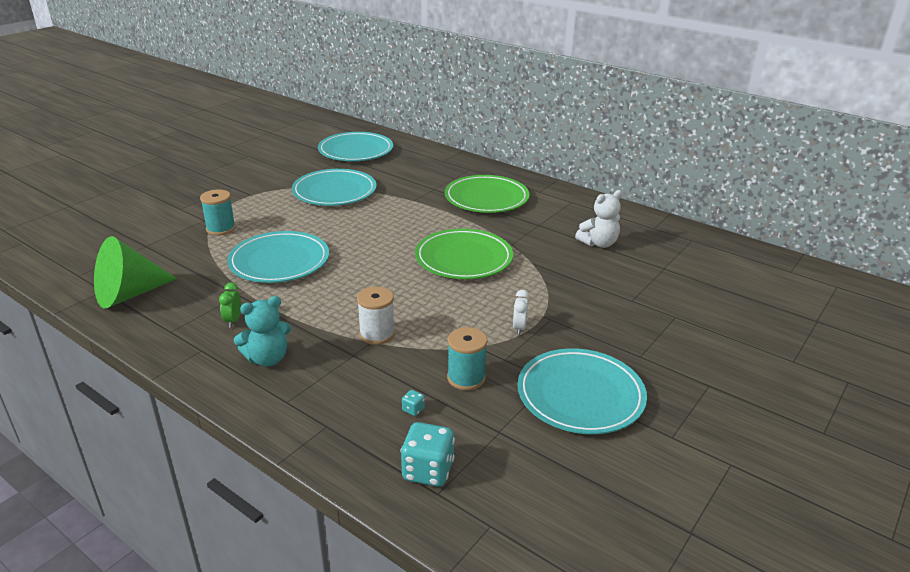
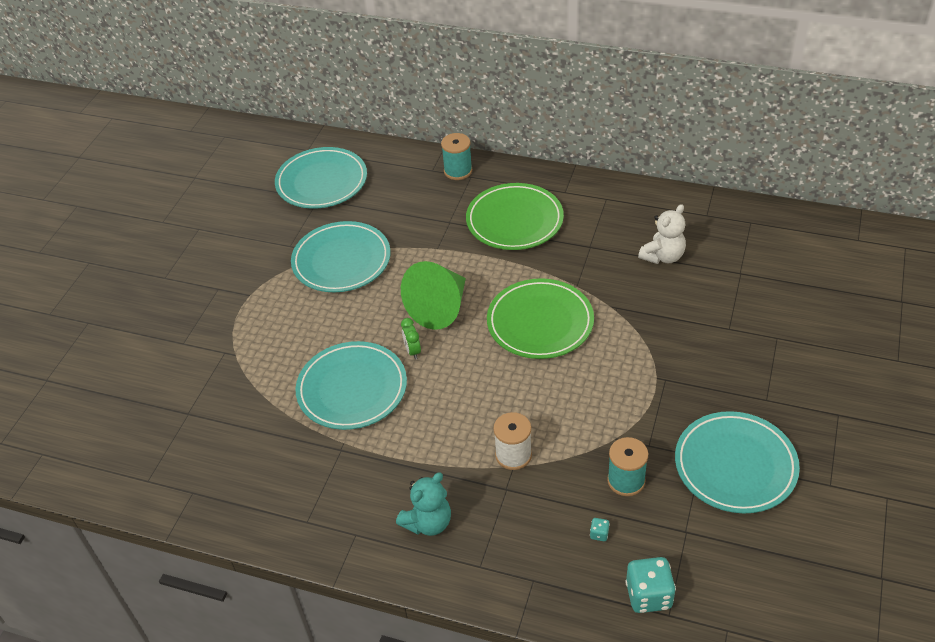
camera: 15 degrees left, 15 degrees up
green cone [94,236,177,309] -> green cone moved to [401,261,466,330]
turquoise spool [200,189,236,236] -> turquoise spool moved to [441,133,472,180]
green clock [219,282,241,328] -> green clock moved to [401,318,421,359]
white clock [513,290,529,335] -> none

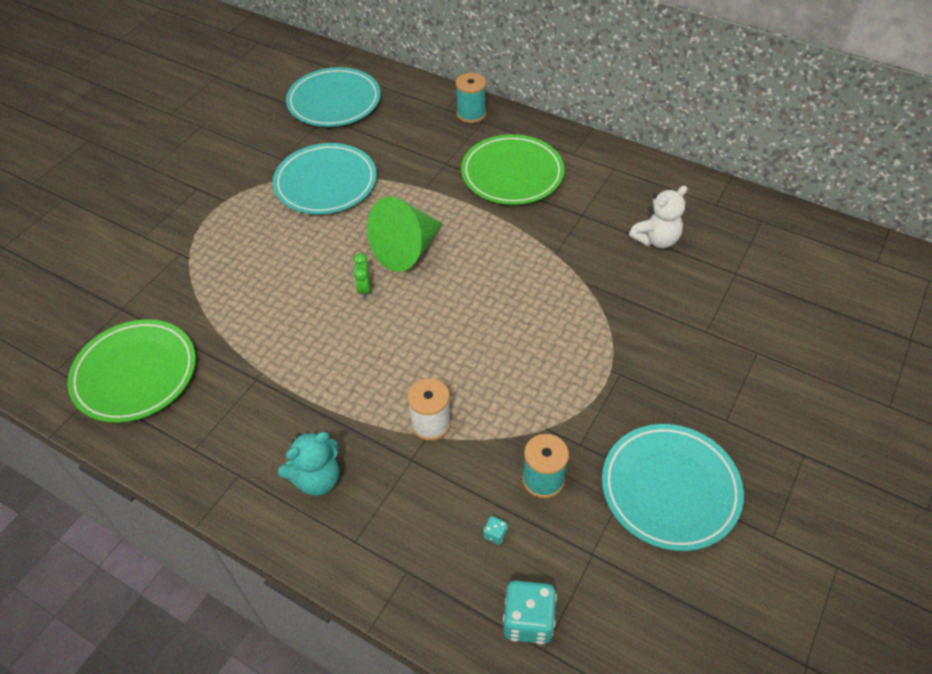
camera: 10 degrees right, 5 degrees up
turquoise plate [295,341,407,430] -> none
green plate [487,278,594,359] -> green plate moved to [68,319,196,423]

